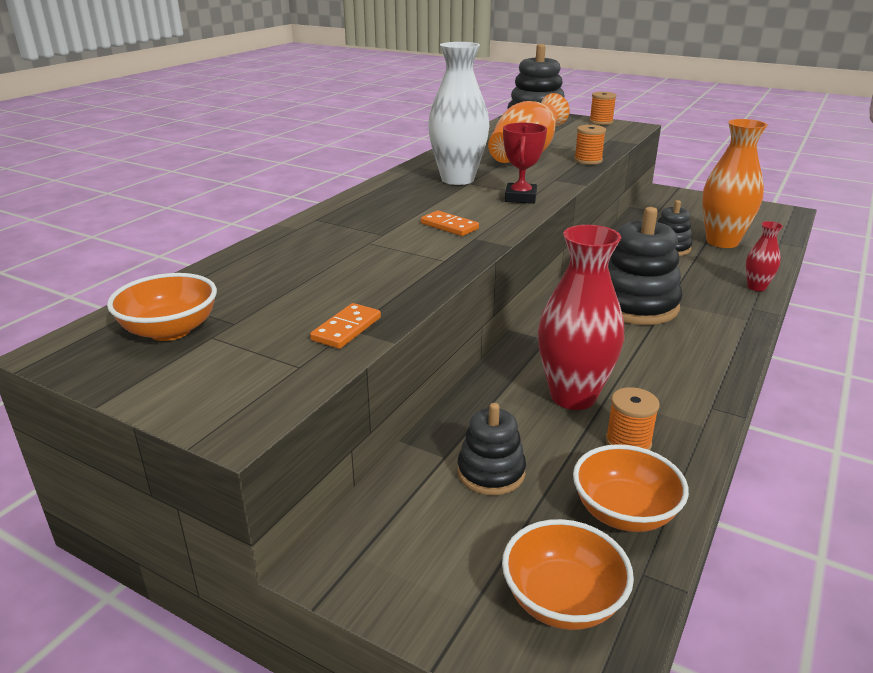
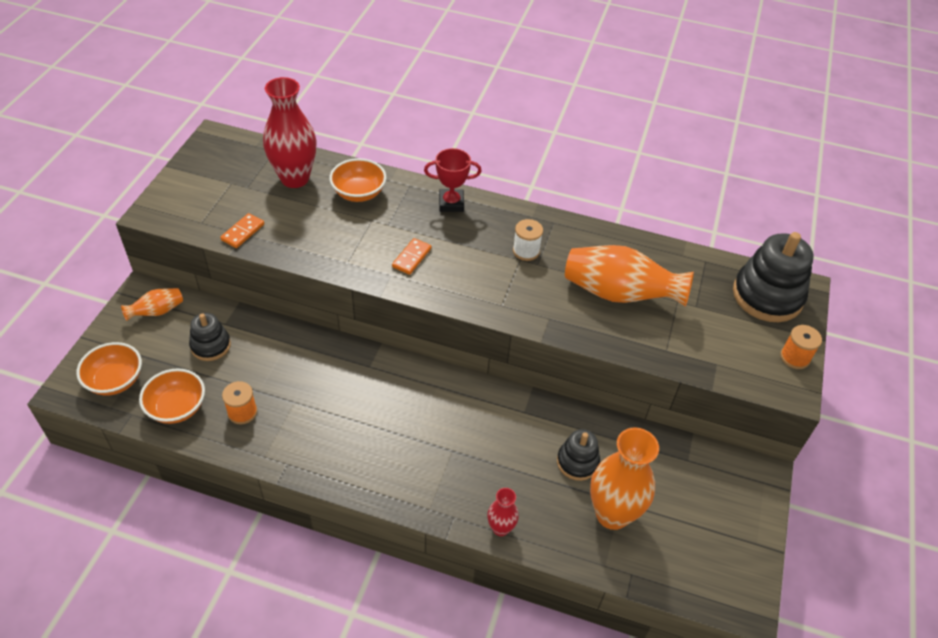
camera: 75 degrees right, 20 degrees up
orange bowl [107,273,217,341] -> orange bowl moved to [329,158,386,202]
orange domino [310,303,381,349] -> orange domino turned 75 degrees counterclockwise [220,213,264,248]
white vase [428,42,489,185] -> white spool [513,219,543,261]
red trophy [503,123,547,204] -> red trophy moved to [424,148,482,212]
red vase [538,225,624,410] -> red vase moved to [263,77,317,188]
orange spool [574,125,606,165] -> none
black stacking toy [608,207,682,325] -> none
none -> orange vase [121,288,183,321]

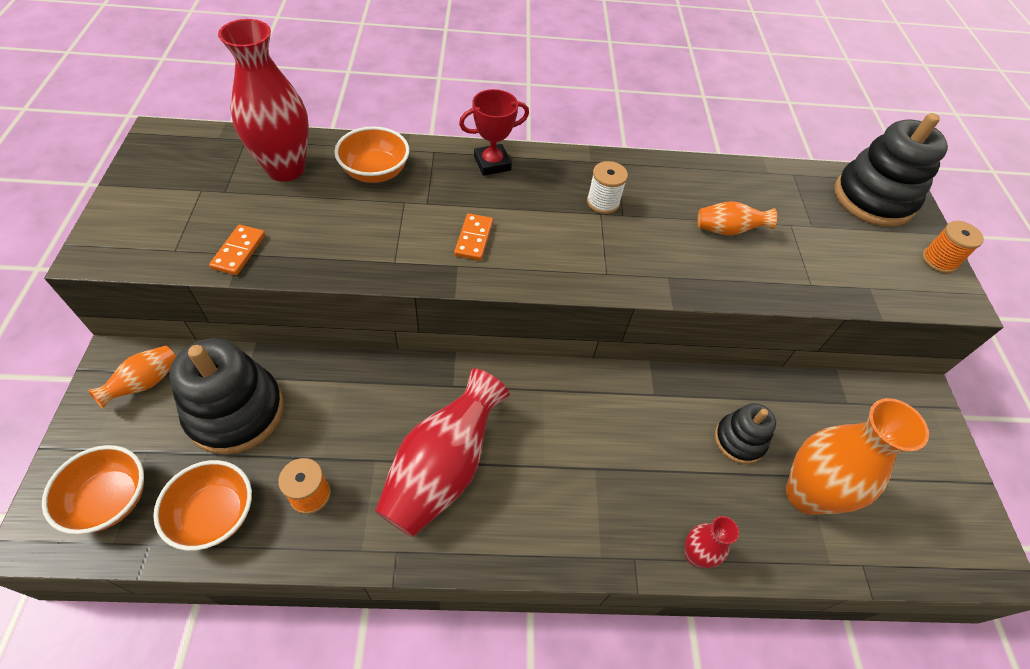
camera: 20 degrees left, 5 degrees up
black stacking toy [189,313,231,361] -> black stacking toy [169,339,284,455], size x1.76
orange vase [565,245,694,307] -> orange vase [697,201,777,236], size x0.50
none -> red vase [375,368,510,537]

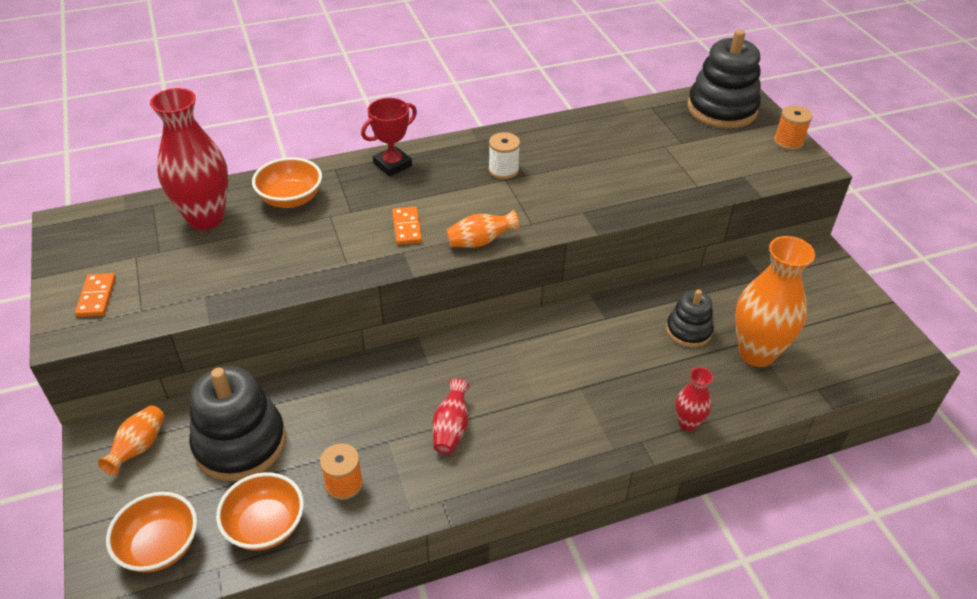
camera: 15 degrees left, 10 degrees down
orange domino [209,224,265,275] -> orange domino moved to [75,273,116,317]
red vase [375,368,510,537] -> red vase [432,379,470,454], size x0.50
orange vase [697,201,777,236] -> orange vase moved to [446,210,519,248]

